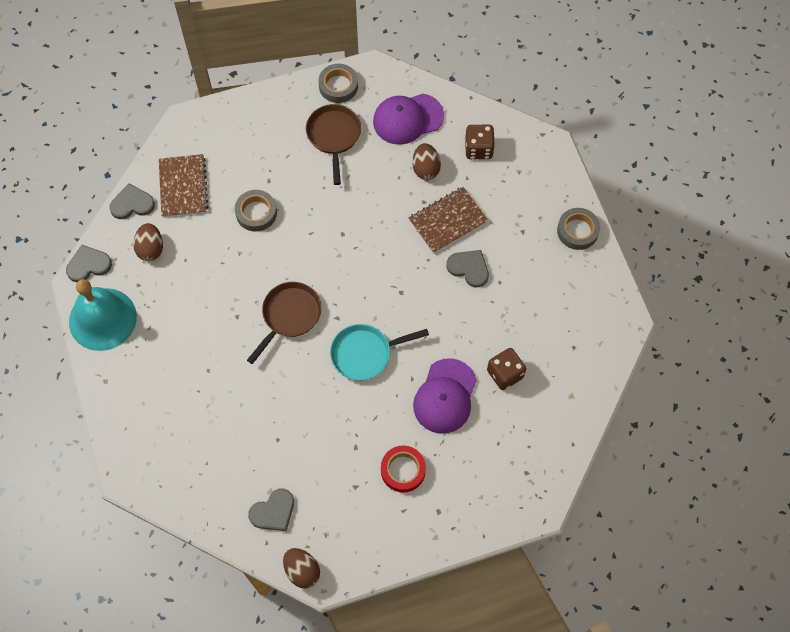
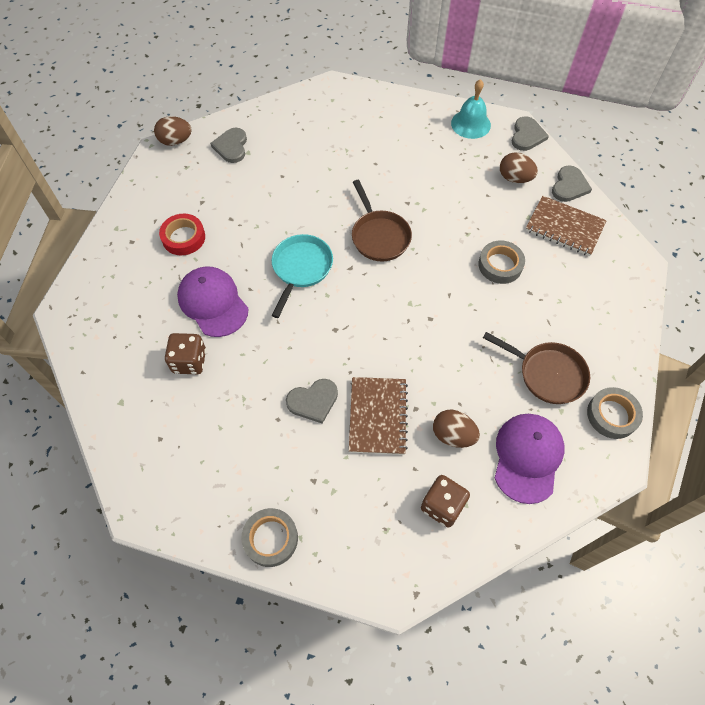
camera: 125 degrees right, 5 degrees down
turquoise bell [69,279,137,351] -> turquoise bell [451,79,491,139], size x0.65

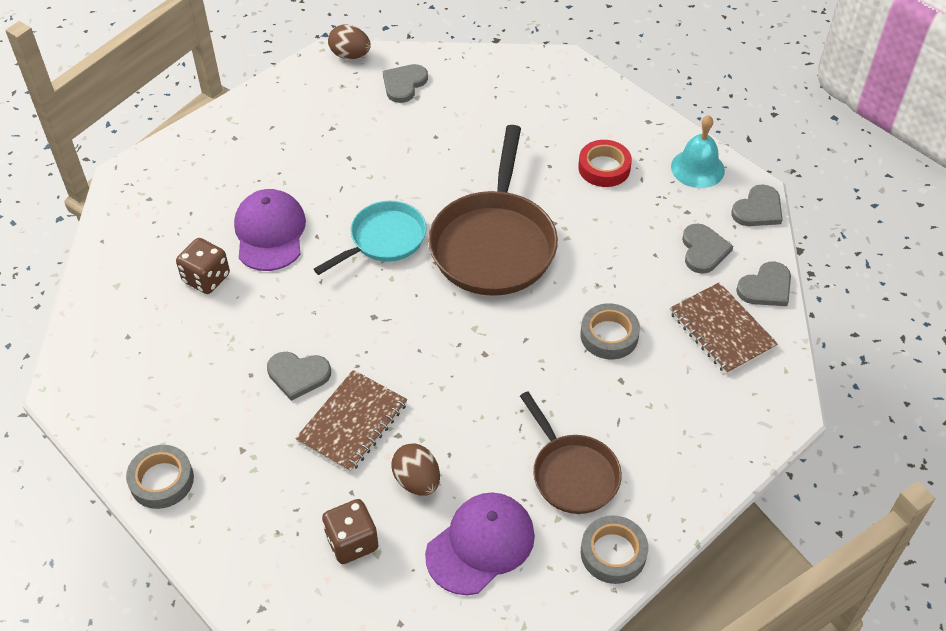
camera: 30 degrees right, 10 degrees down
red tape [159,214,205,255] -> red tape moved to [578,140,632,187]
brown pan [352,180,412,261] -> brown pan [428,125,558,296], size x1.68
brown egg [500,153,538,183] -> grey heart [682,224,733,274]

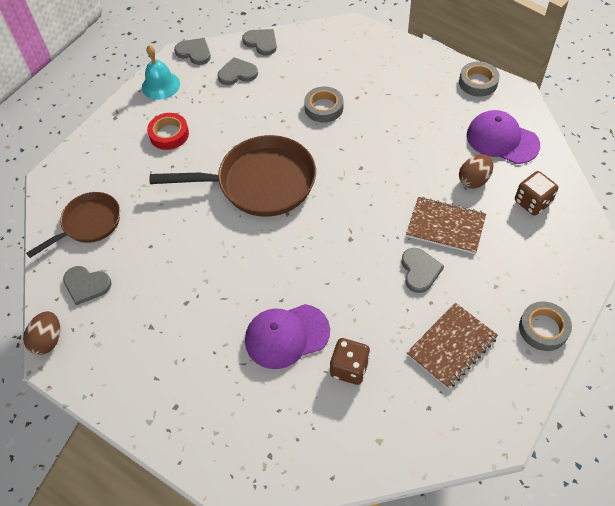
camera: 100 degrees left, 5 degrees up
turquoise pan [314,201,427,275] -> none
brown pan [520,391,622,514] -> brown pan moved to [26,192,120,258]
brown notebook [670,282,778,375] -> brown notebook moved to [406,303,498,389]

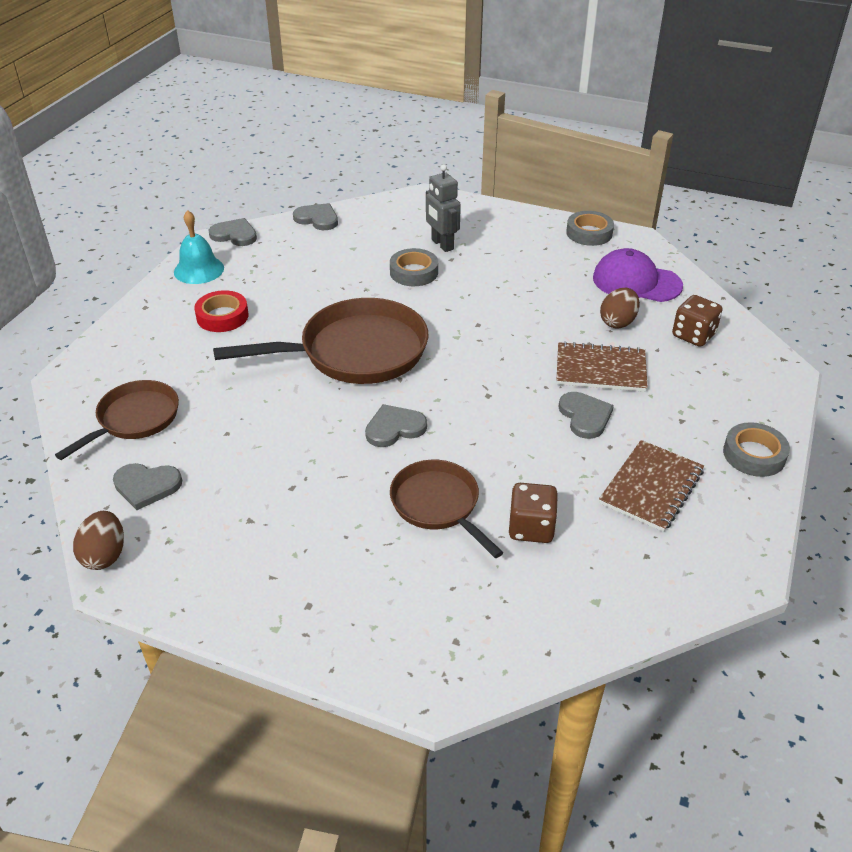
camera: 15 degrees left, 15 degrees down
grey heart [218,57,258,85] -> grey heart moved to [365,404,427,447]
purple cap [245,304,330,369] -> brown pan [390,460,504,558]
none -> grey robot [426,164,461,252]

